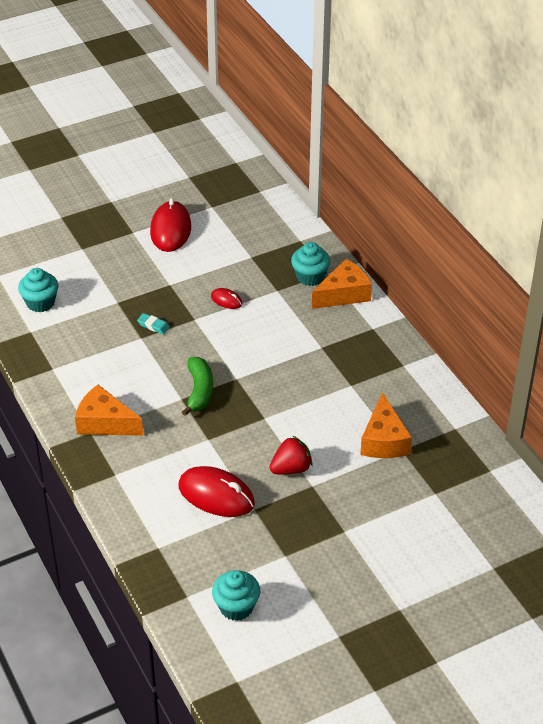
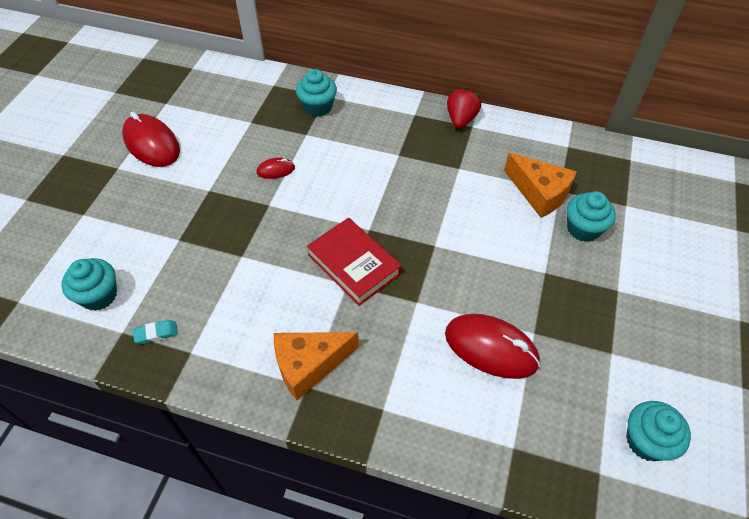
camera: 45 degrees left, 10 degrees up
turquoise eraser [137,313,170,334] -> turquoise eraser moved to [133,320,178,344]
red mouse [178,466,255,517] -> red mouse turned 45 degrees clockwise [445,314,540,379]
green banana [182,357,213,416] -> red book [307,218,402,306]
red strawberry [270,436,313,474] -> red strawberry moved to [447,88,481,129]
orange cheese [312,259,372,309] -> none
none -> turquoise cupcake [567,191,616,242]

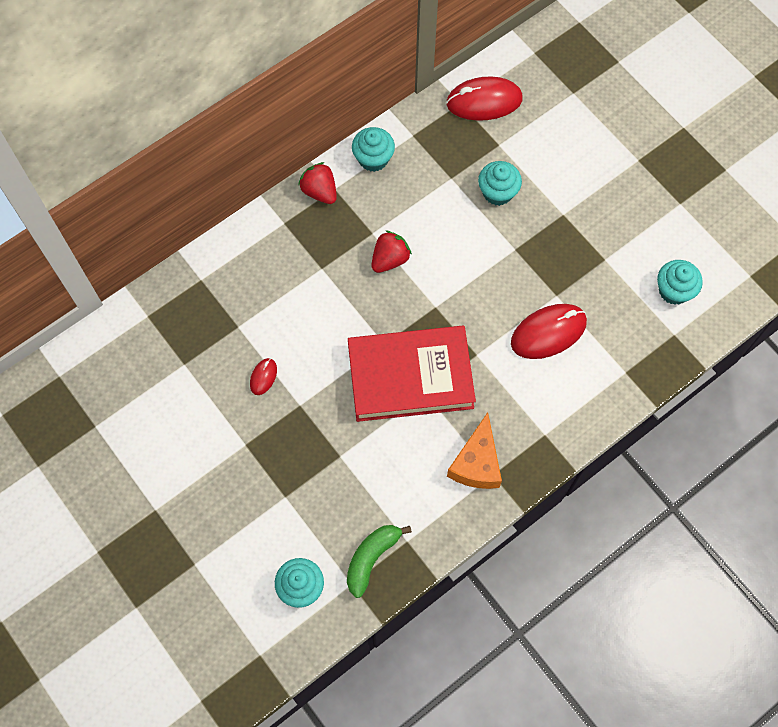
camera: 55 degrees left, 15 degrees up
red mouse [122,112,180,167] -> red mouse moved to [446,76,523,121]
turquoise eraser [133,320,178,344] -> green banana [347,525,412,598]
turquoise cupcake [296,69,337,117] -> turquoise cupcake moved to [352,127,395,172]
red book [307,218,402,306] -> red book [348,326,476,422], size x1.56
orange cheese [504,153,577,218] -> none
none -> red strawberry [371,230,412,273]

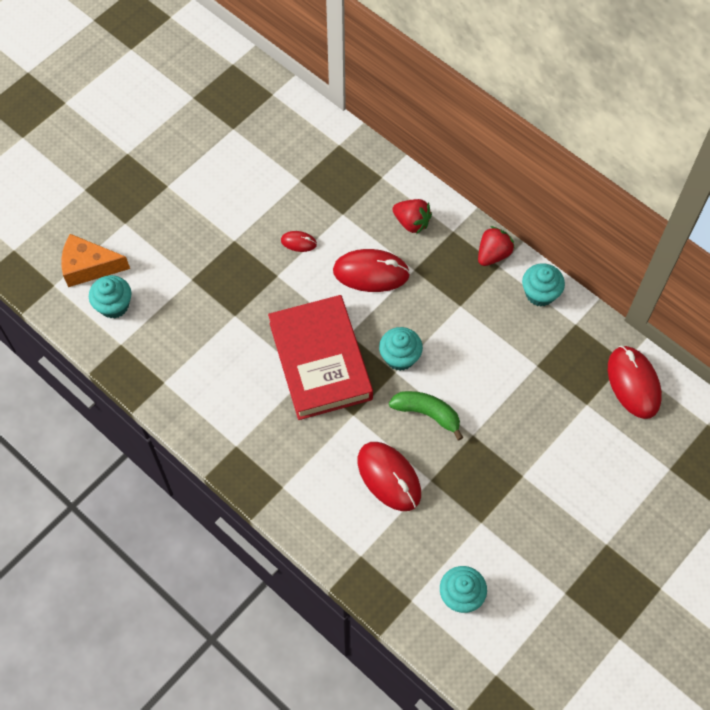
camera: 80 degrees right, 5 degrees down
green banana [347,525,412,598] -> green banana moved to [389,391,463,440]
red strawberry [371,230,412,273] -> red strawberry moved to [392,199,432,234]
orange cheese [447,412,502,489] -> orange cheese moved to [61,234,130,287]
turquoise cupcake [478,161,522,206] -> turquoise cupcake moved to [379,327,423,371]
none -> red mouse [333,249,410,292]

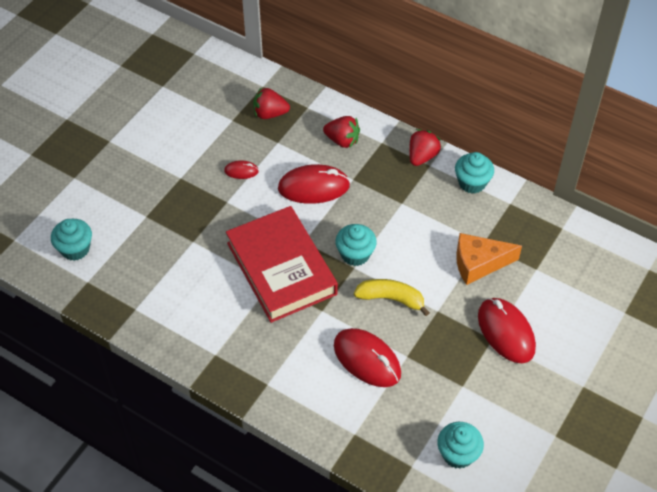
camera: 10 degrees left, 10 degrees down
orange cheese [61,234,130,287] -> orange cheese moved to [456,233,522,285]
green banana [389,391,463,440] -> yellow banana [354,279,430,316]
red mouse [608,346,662,419] -> red mouse moved to [478,298,536,363]
none -> red strawberry [253,87,290,119]

